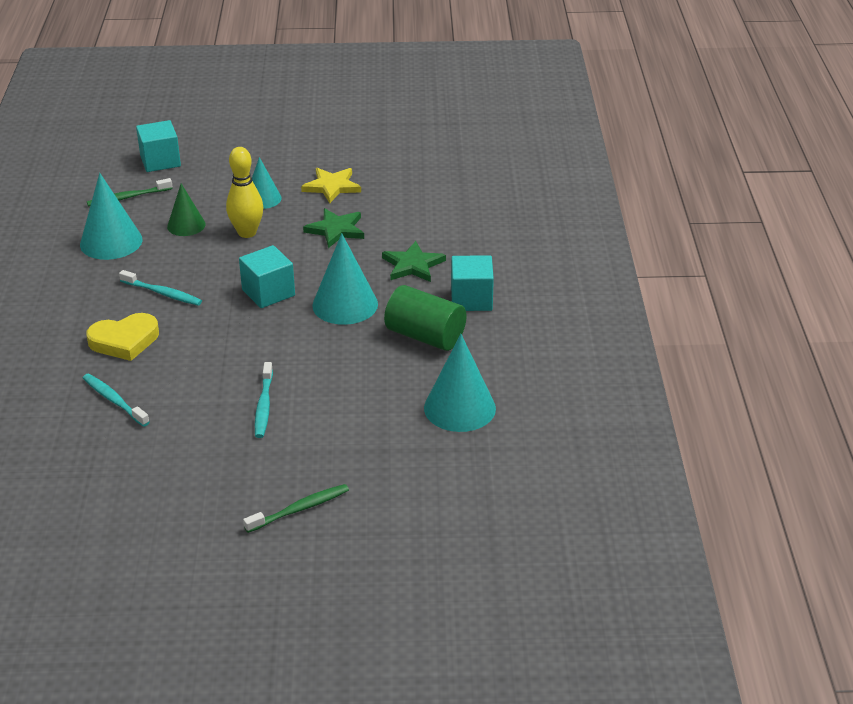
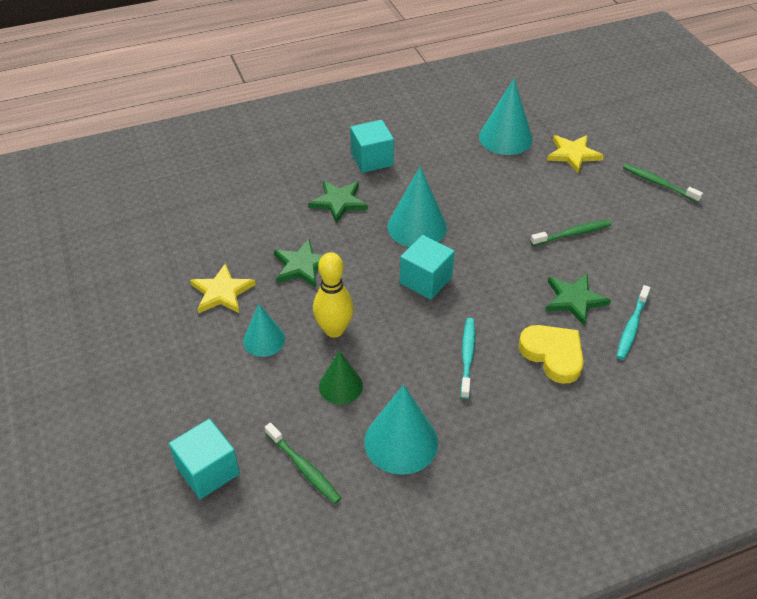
camera: 110 degrees left, 10 degrees up
turquoise toothbrush [255,362,273,438] -> green toothbrush [530,220,611,246]
green cylinder [384,285,466,351] -> none
none -> green star [545,273,611,326]
none -> yellow star [547,135,604,173]

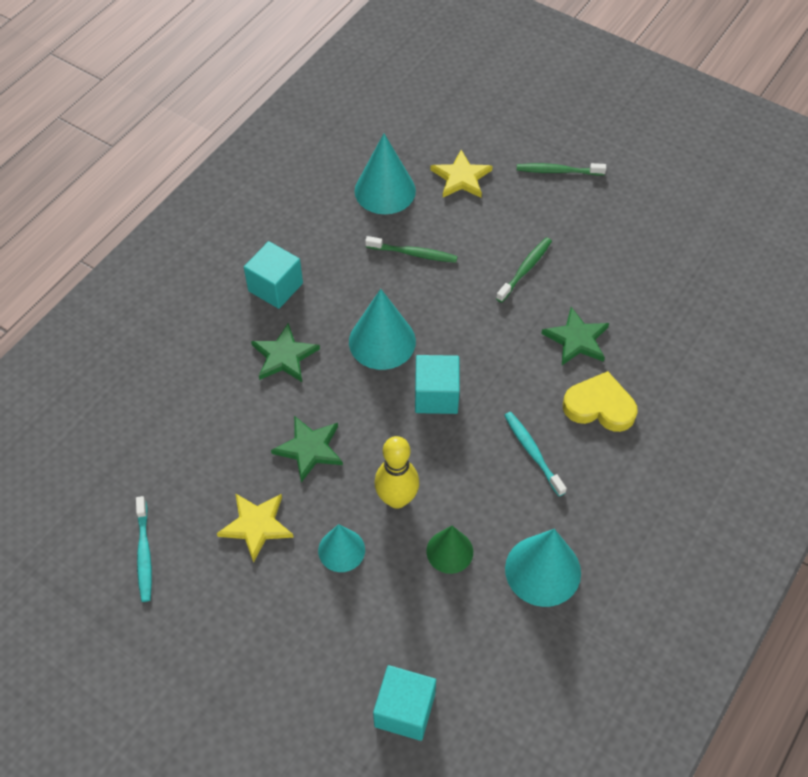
camera: 35 degrees left, 10 degrees up
green toothbrush [265,423,341,504] -> green toothbrush moved to [365,236,458,263]
turquoise toothbrush [616,285,650,360] -> turquoise toothbrush moved to [136,496,152,602]

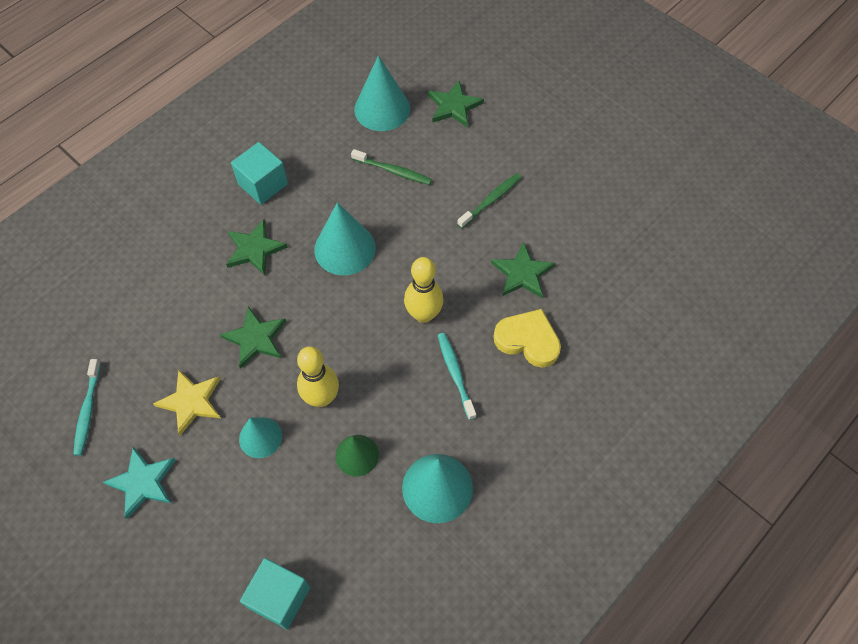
camera: 10 degrees right, 5 degrees up
turquoise cube [415,355,460,414] -> none
yellow star [431,150,493,198] -> green star [428,81,484,128]
green toothbrush [517,163,606,175] -> none
none -> turquoise star [103,447,176,519]
none -> yellow bowling pin [404,257,444,323]

